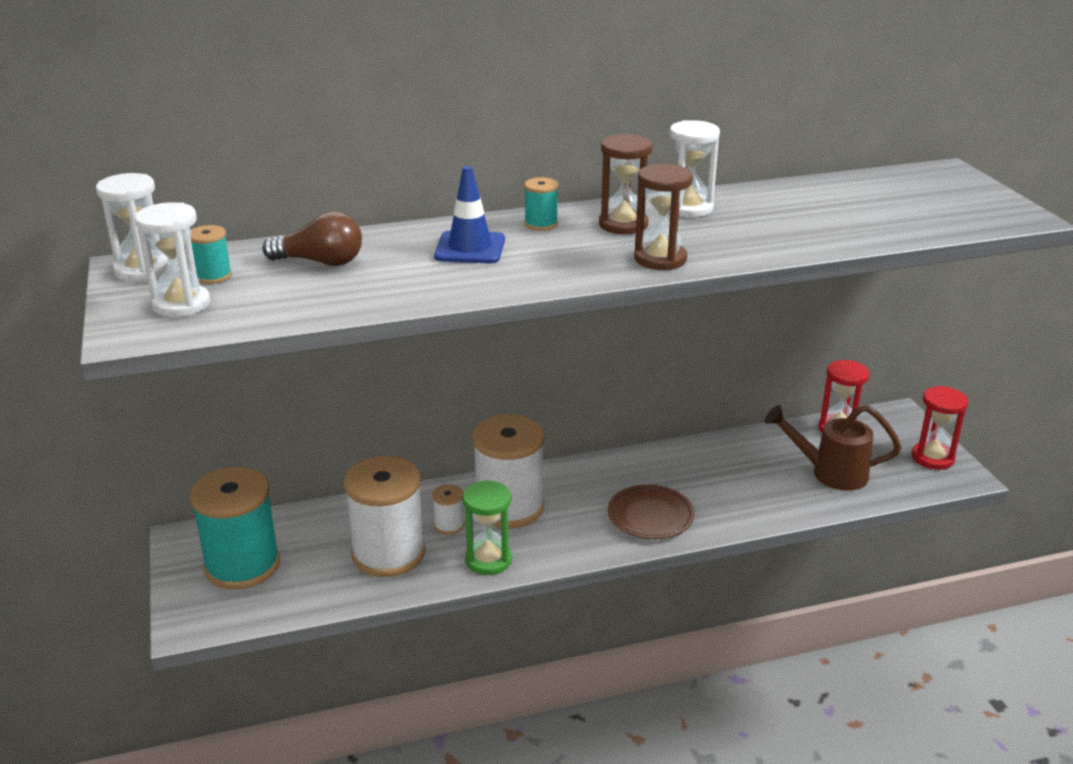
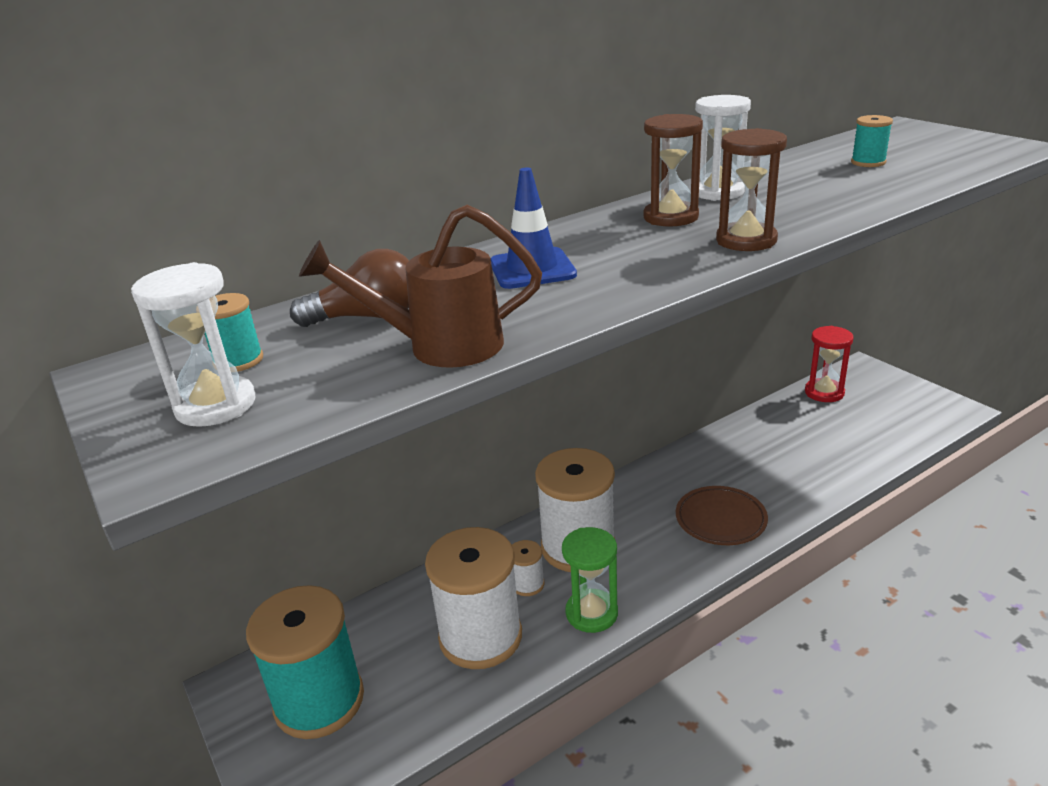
camera: 15 degrees left, 0 degrees up
white hourglass [96,173,169,281] -> none
turquoise spool [524,177,559,231] -> turquoise spool moved to [851,115,893,167]
brown watering can [764,405,902,491] -> brown watering can moved to [299,205,542,368]
red hourglass [912,386,968,470] -> none

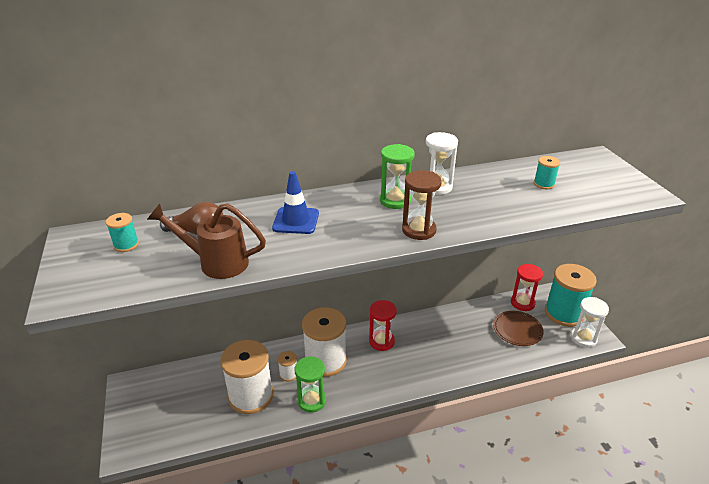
camera: 15 degrees right, 5 degrees up
white hourglass [131,262,255,427] -> white hourglass moved to [571,297,609,347]
turquoise spool [246,585,364,739] -> turquoise spool moved to [545,264,597,327]
brown hourglass [643,114,703,227] -> green hourglass [380,144,415,209]
brown plate [676,486,768,545] -> brown plate moved to [493,311,544,346]
none -> red hourglass [369,300,397,351]

